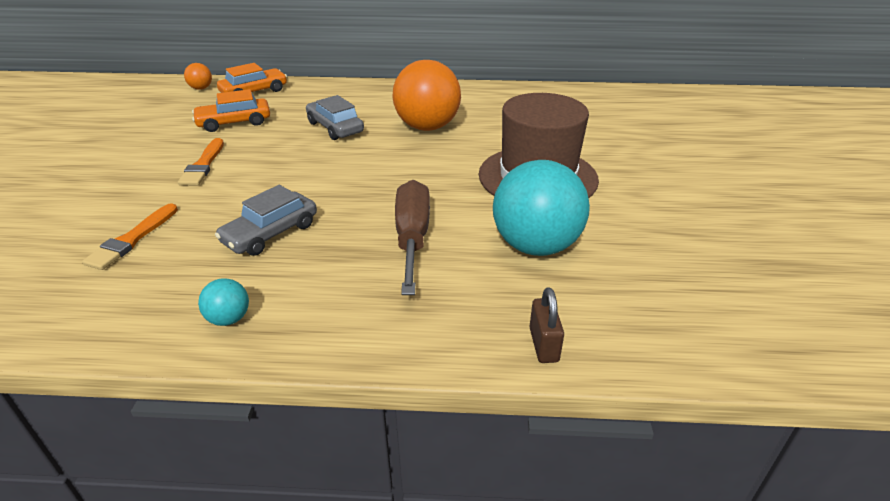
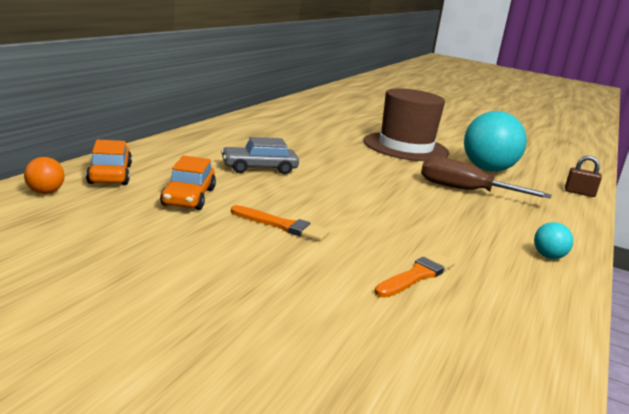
camera: 70 degrees left, 15 degrees down
orange brush [82,203,178,270] -> orange brush turned 90 degrees counterclockwise [374,253,455,298]
grey car [215,185,317,256] -> none
orange ball [392,60,461,131] -> none

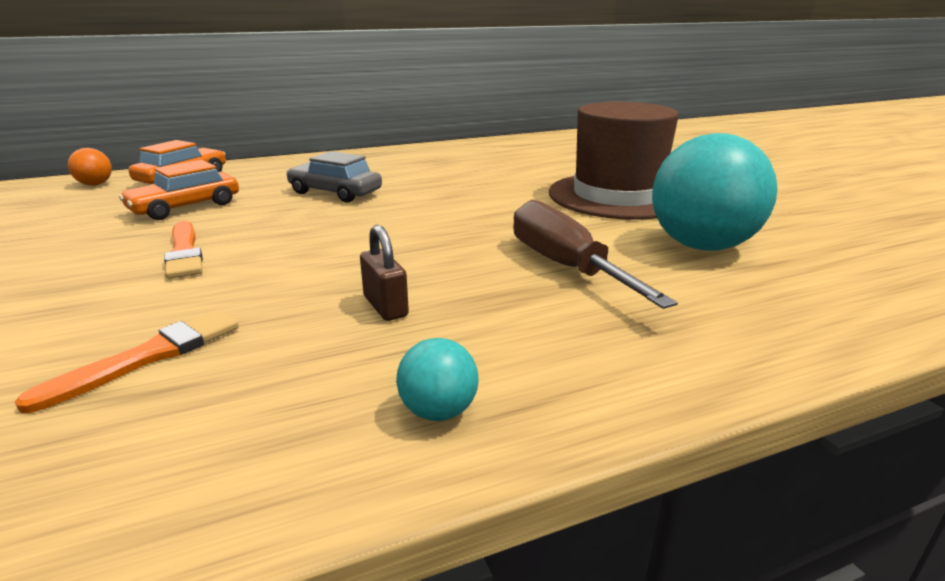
camera: 45 degrees right, 5 degrees up
orange brush [374,253,455,298] -> orange brush turned 45 degrees counterclockwise [15,310,239,413]
brown padlock [565,156,602,197] -> brown padlock moved to [360,225,409,321]

